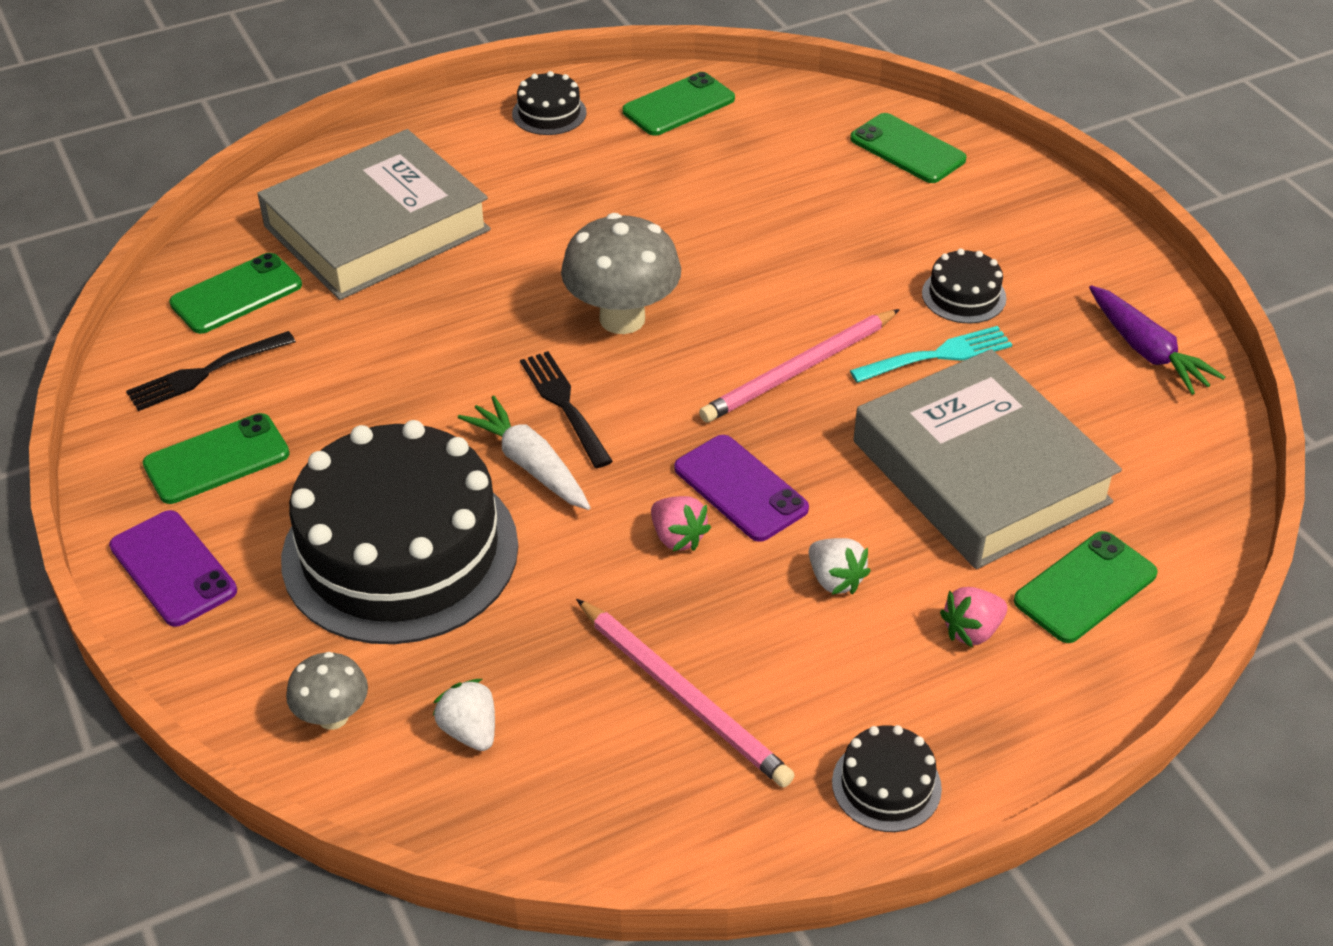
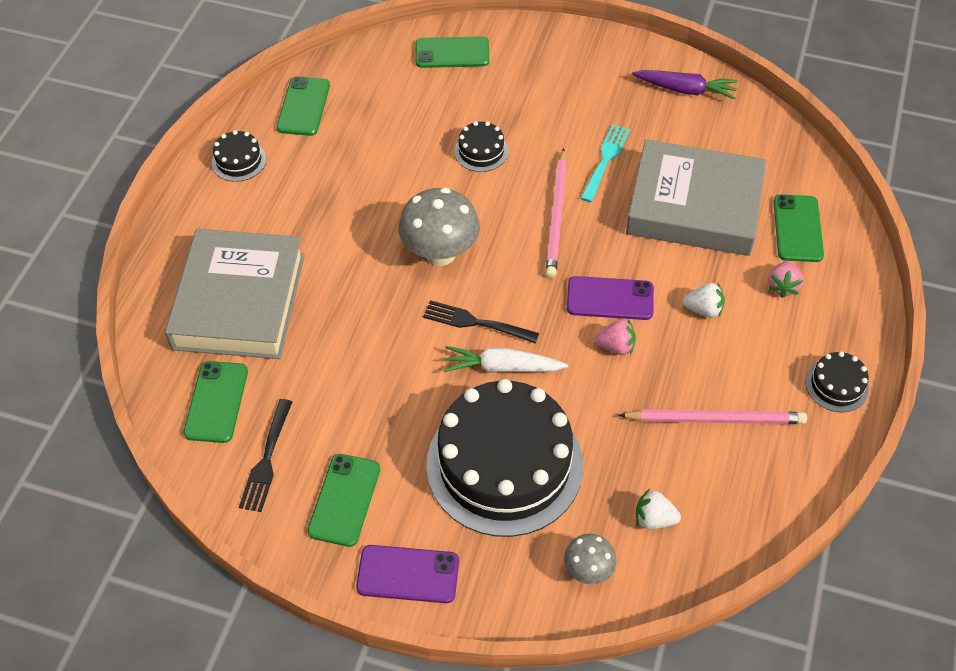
camera: 45 degrees left, 10 degrees up
black cake [922,249,1007,323] -> black cake moved to [454,121,508,172]

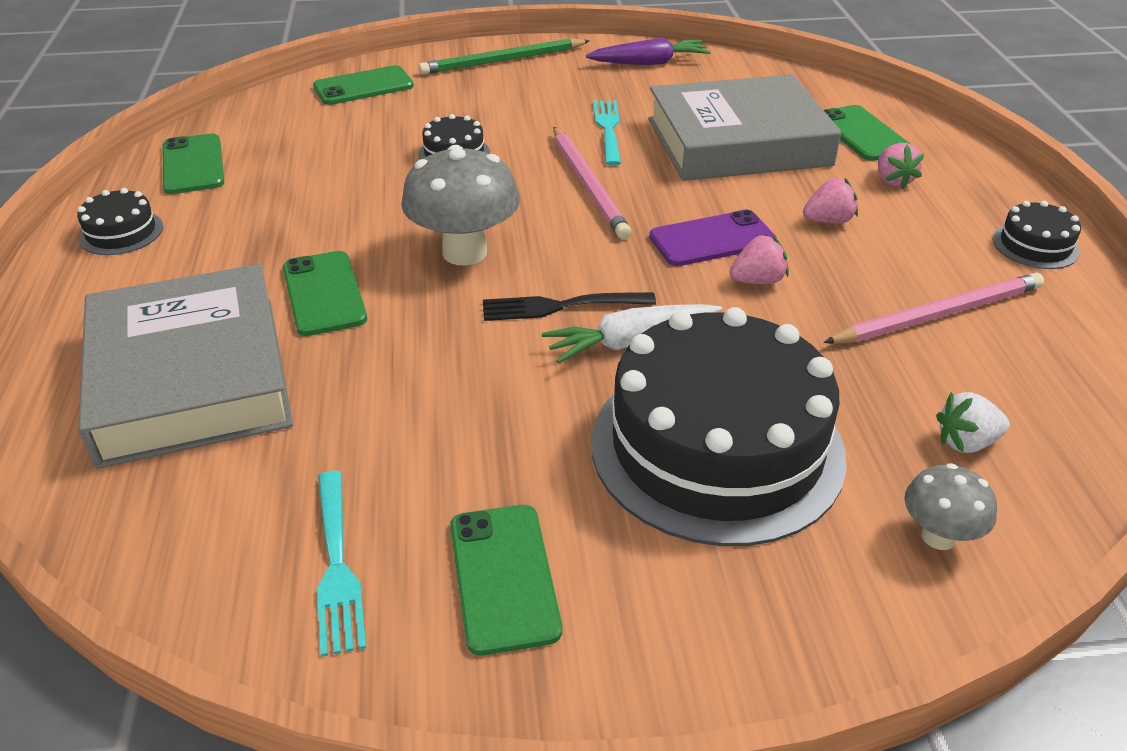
camera: 25 degrees left, 15 degrees down
green phone [183,361,248,443] -> green phone moved to [283,251,367,336]
black fork [239,399,292,512] -> turquoise fork [317,471,366,657]
purple phone [356,545,459,603] -> none
white strawberry [683,282,725,318] -> pink strawberry [803,178,858,224]
none -> green pencil [418,38,590,75]

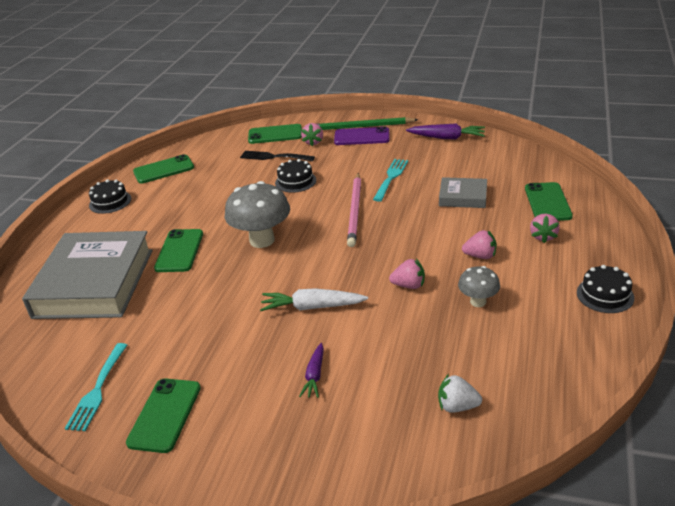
camera: 25 degrees right, 5 degrees down
green phone [163,133,224,194] -> green phone turned 60 degrees clockwise [133,154,194,183]
black fork [483,292,656,321] -> black fork moved to [240,151,315,161]
black cake [591,307,847,546] -> purple carrot [299,343,324,398]
grey book [648,74,841,181] -> grey book [439,177,487,208], size x0.47
purple phone [649,210,777,266] -> purple phone moved to [334,126,390,145]
pink pencil [823,273,1044,344] -> none
grey mushroom [904,463,997,550] -> grey mushroom moved to [458,266,500,307]
none -> pink strawberry [301,123,323,146]

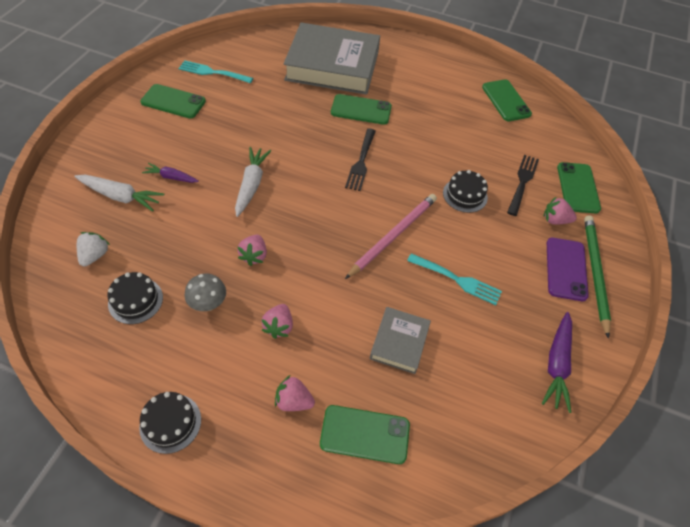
camera: 90 degrees right, 20 degrees up
black cake [89,179,131,214] -> black cake moved to [107,272,163,324]
grey mushroom [225,181,290,248] -> black fork [345,129,376,191]
pink pencil [347,173,361,247] -> pink pencil turned 120 degrees clockwise [345,194,437,279]
none -> white carrot [74,175,164,212]

